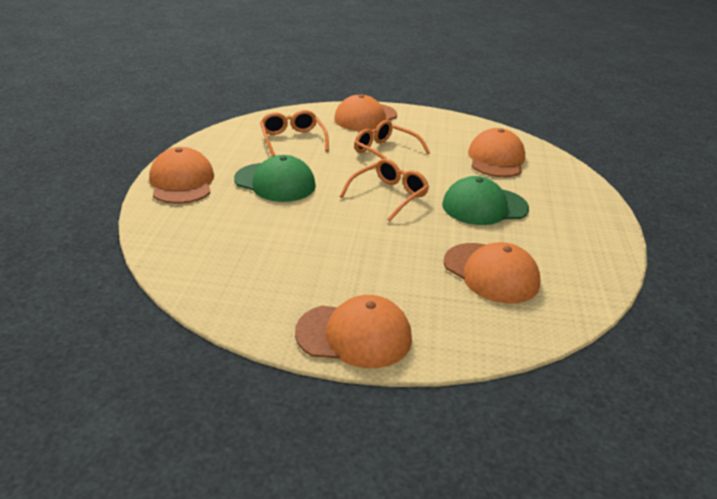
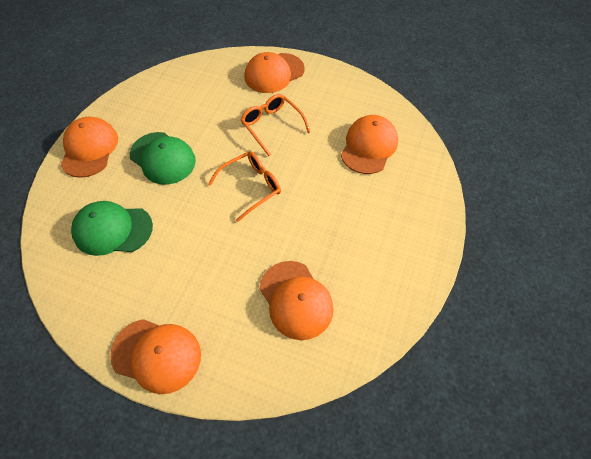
camera: 15 degrees right, 25 degrees up
orange glasses [260,110,329,157] -> none
green cap [442,176,529,225] -> green cap moved to [71,201,153,256]

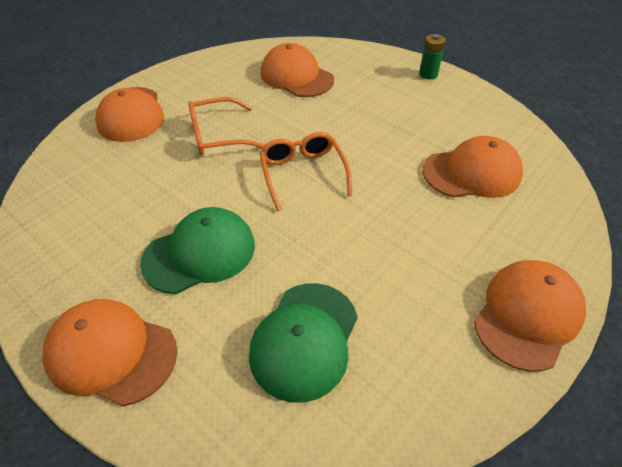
camera: 70 degrees left, 10 degrees down
none -> green battery [419,34,446,79]

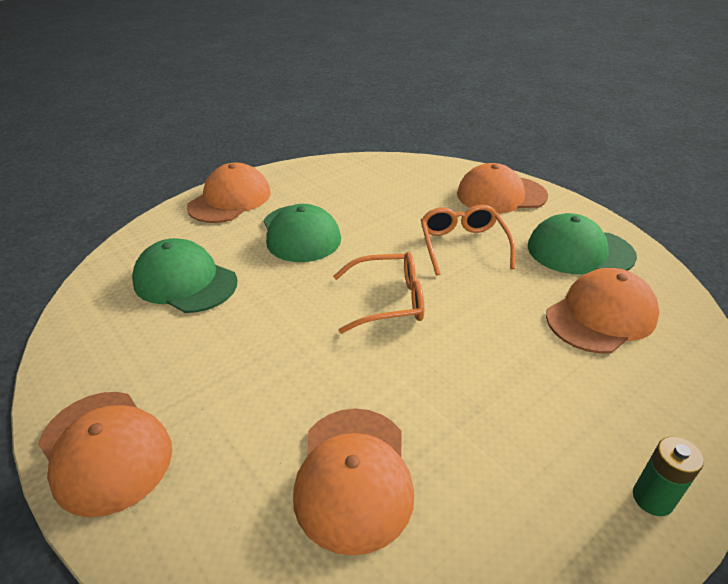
camera: 100 degrees right, 10 degrees down
none -> green cap [528,213,637,274]

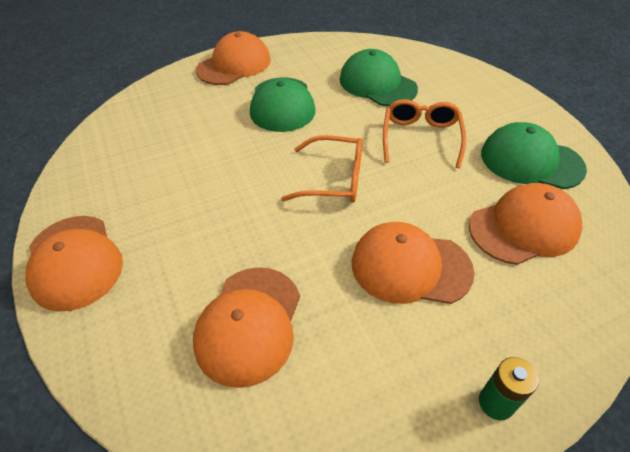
camera: 15 degrees right, 10 degrees up
green cap [132,238,238,313] -> green cap moved to [340,49,418,106]
orange cap [457,163,548,214] -> orange cap moved to [352,222,474,304]

